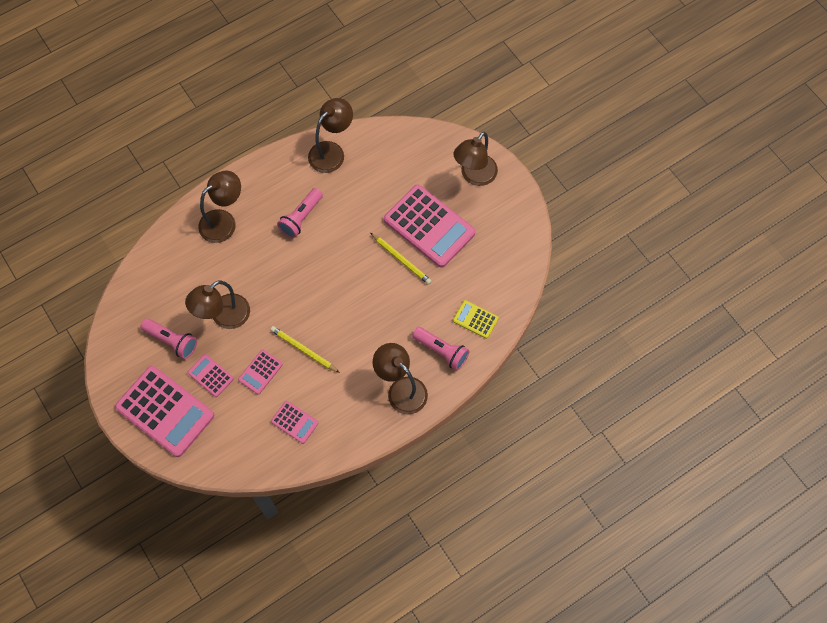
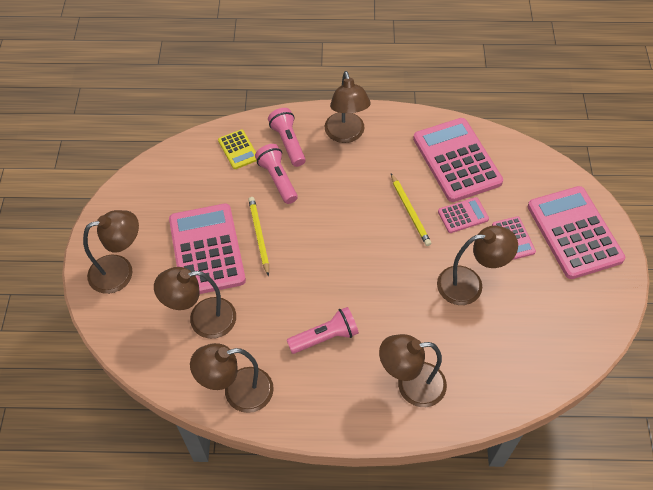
camera: 145 degrees left, 10 degrees down
pink flashlight [140,319,197,359] -> pink flashlight moved to [255,144,298,204]
pink calculator [271,401,319,444] -> pink calculator [413,118,503,202], size x2.10
none -> brown lamp [154,267,236,339]

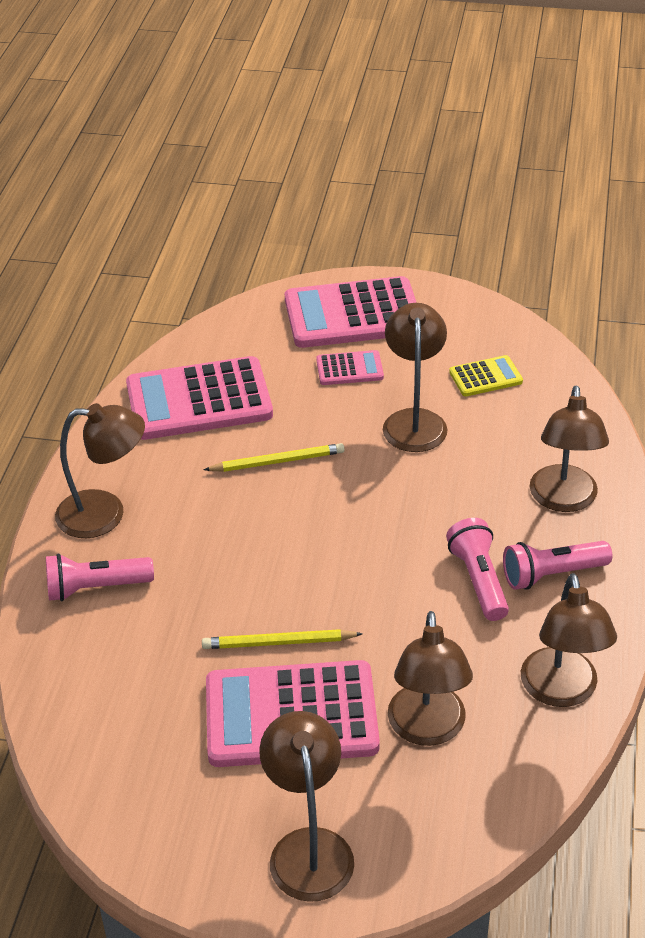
camera: 80 degrees left, 15 degrees down
yellow calculator [218,130,257,169] -> yellow calculator moved to [449,355,523,396]
pink flashlight [255,144,298,204] -> pink flashlight moved to [503,541,612,590]
pink calculator [438,197,489,233] -> none

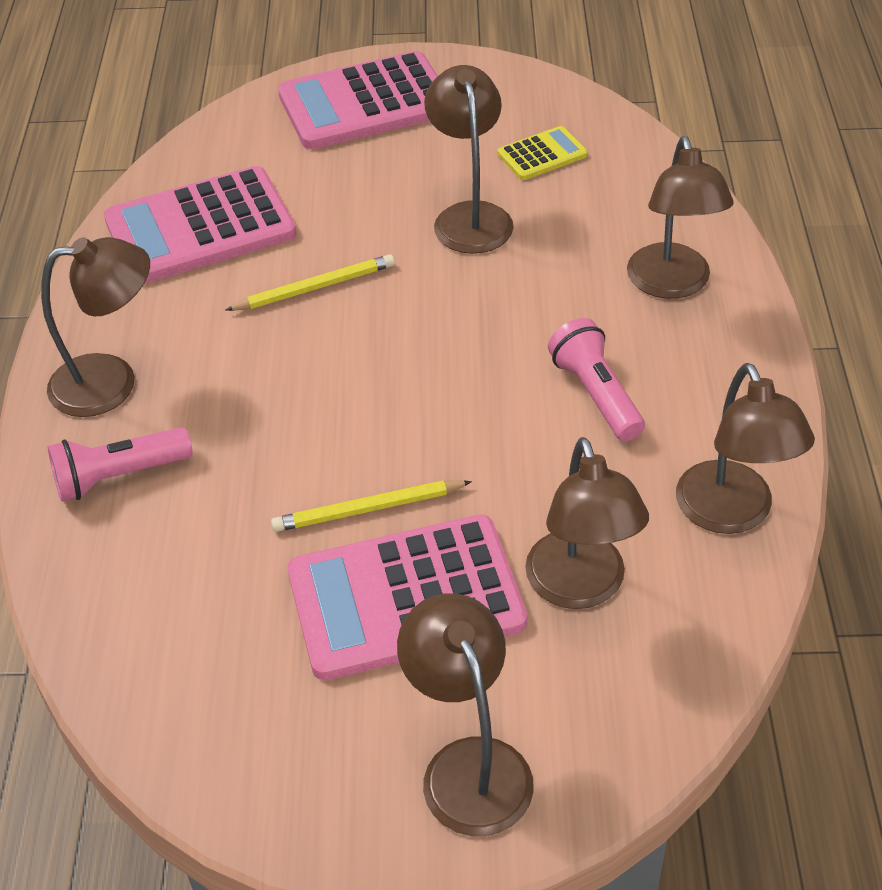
camera: 10 degrees left, 5 degrees up
pink calculator [316,350,384,385] -> none
pink flashlight [503,541,612,590] -> none

